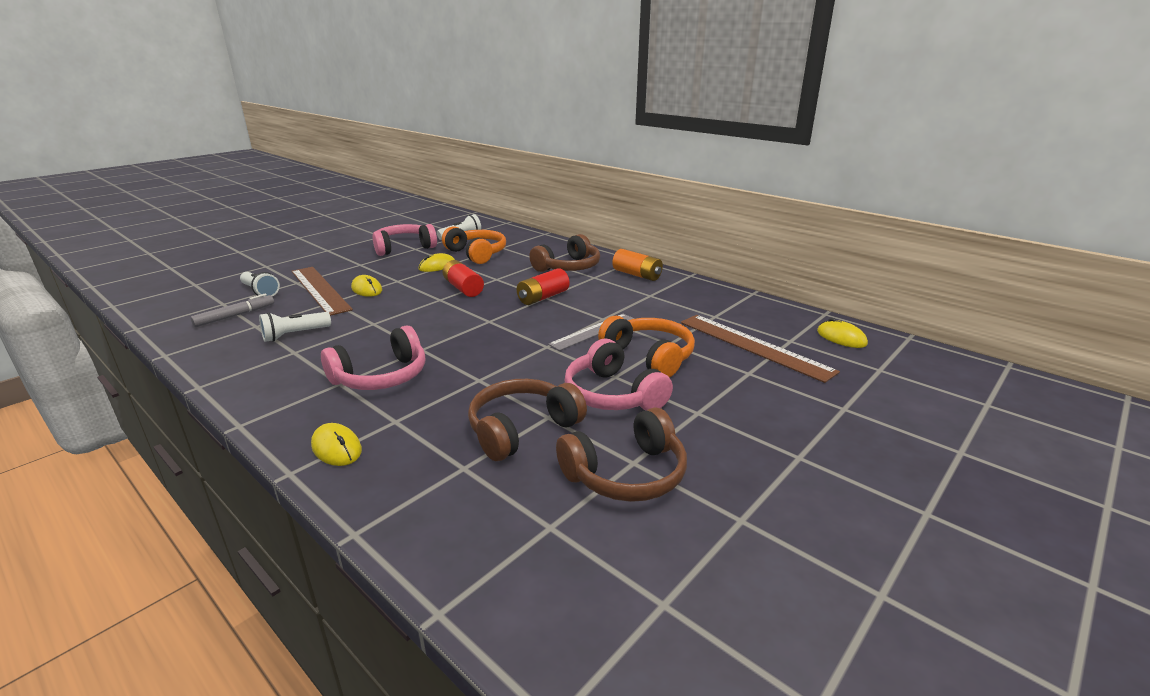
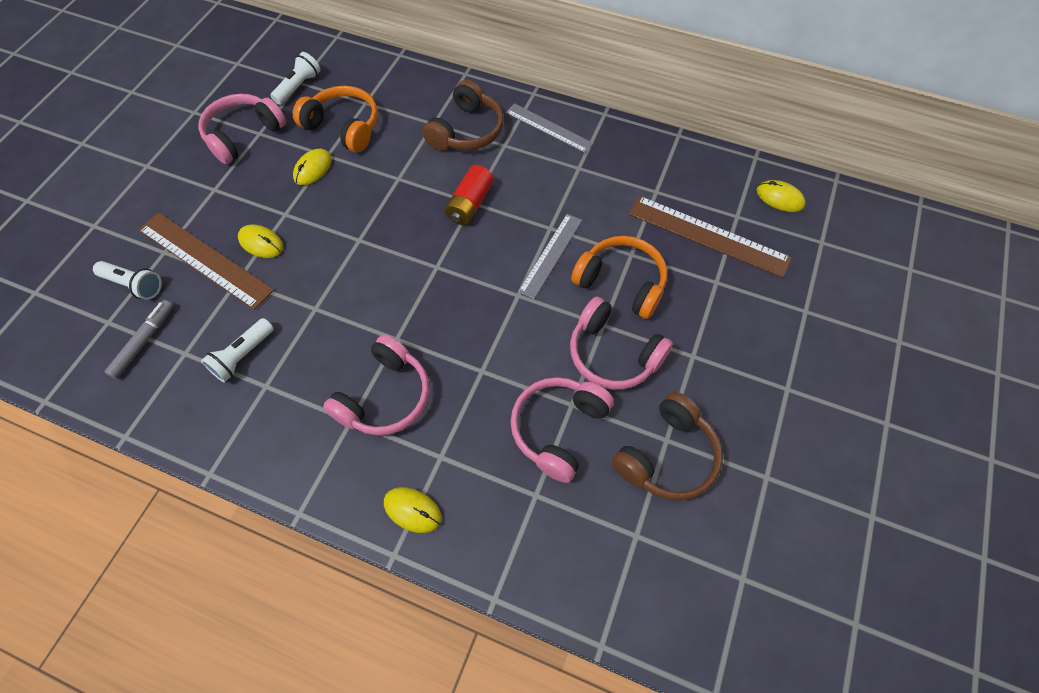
camera: 20 degrees left, 35 degrees up
red battery [443,260,484,297] -> none
brown headphones [468,379,587,461] -> pink headphones [511,377,614,483]
orange battery [612,249,663,281] -> grey ruler [506,103,594,153]

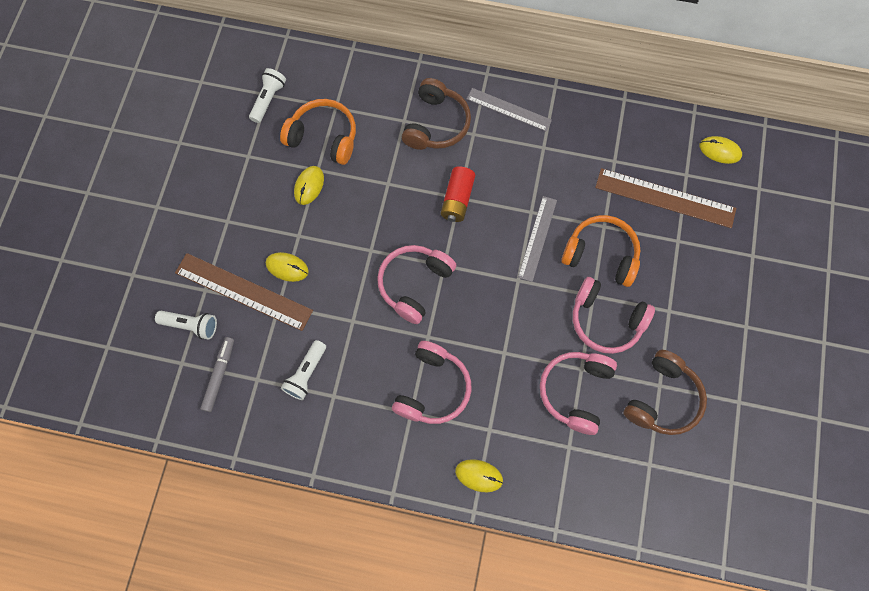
camera: 10 degrees left, 10 degrees up
pink headphones [198,94,286,164] -> pink headphones moved to [377,245,456,324]

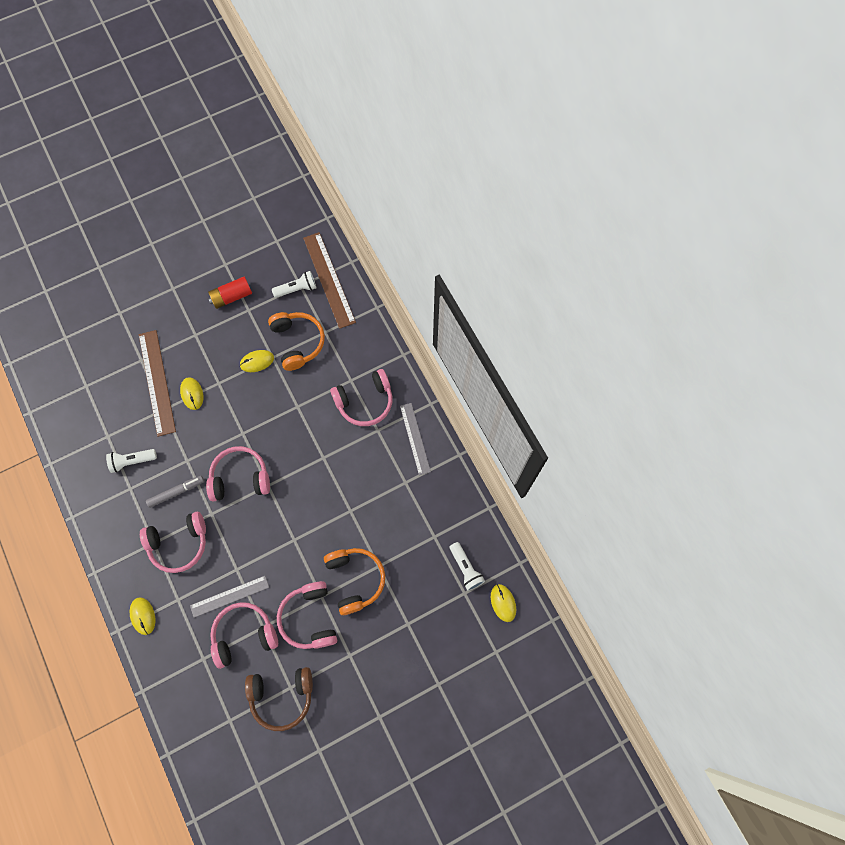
camera: 50 degrees right, 0 degrees up
white flashlight [155,311,217,340] -> white flashlight moved to [449,542,485,591]
grey marker [200,337,234,412] -> grey marker moved to [146,476,204,508]
brown headphones [402,78,471,150] -> pink headphones [330,369,392,426]
red battery [441,166,475,222] -> red battery moved to [208,277,252,309]
grey ruler [518,196,557,282] -> grey ruler moved to [190,576,269,618]
brown ruler [595,168,736,228] -> brown ruler moved to [303,232,356,329]

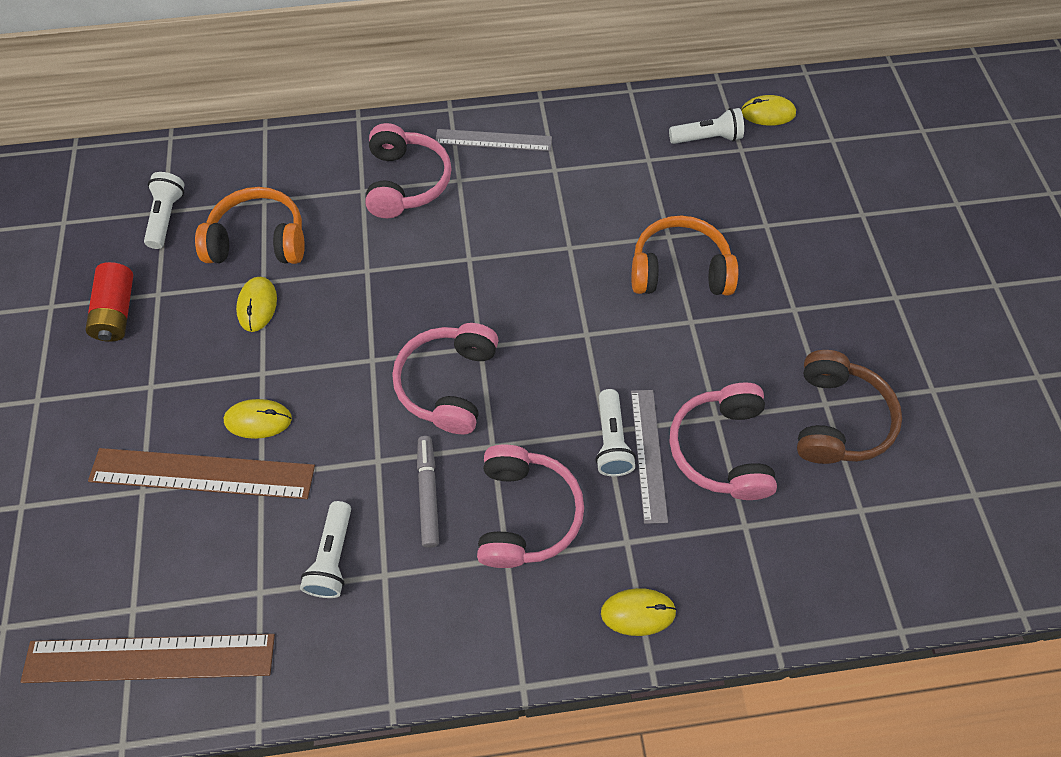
camera: 70 degrees left, 10 degrees down
pink headphones [277,581,337,649] -> none
brown ruler [303,232,356,329] -> brown ruler moved to [20,634,275,683]
none -> white flashlight [595,389,636,476]

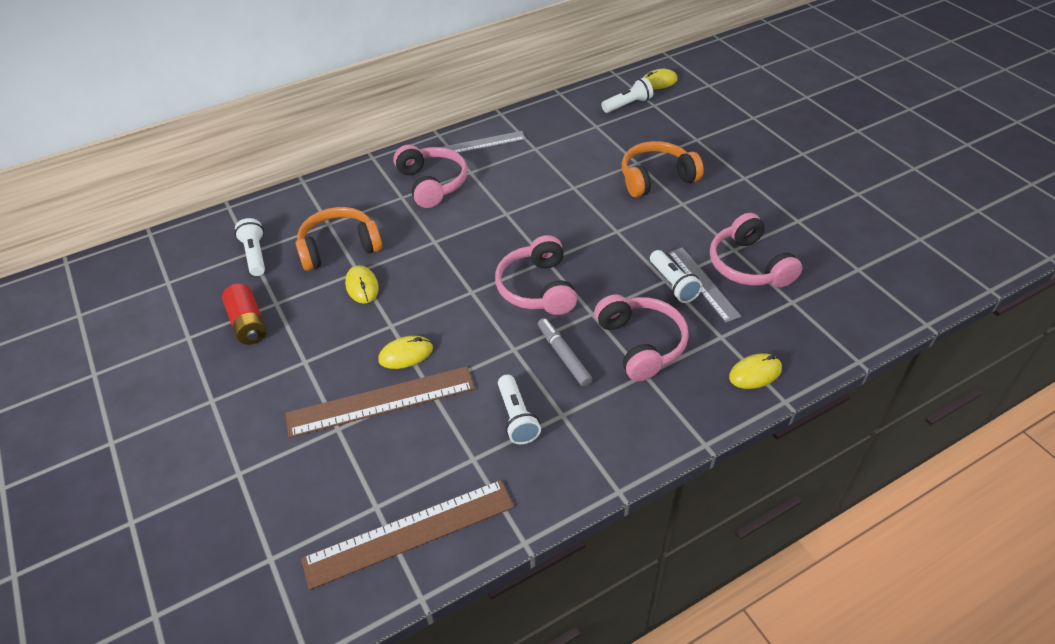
camera: 20 degrees left, 15 degrees down
brown headphones [797,350,902,464] -> none

